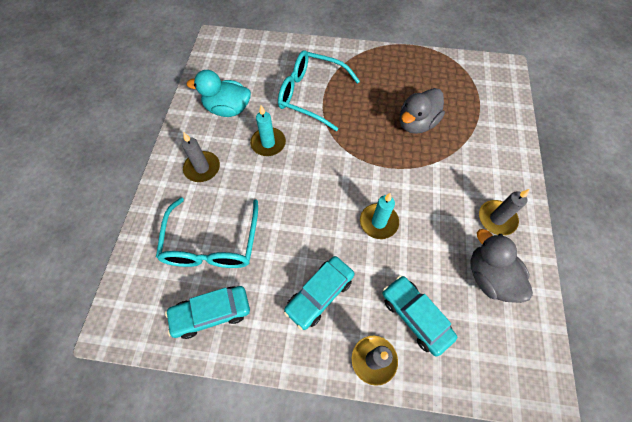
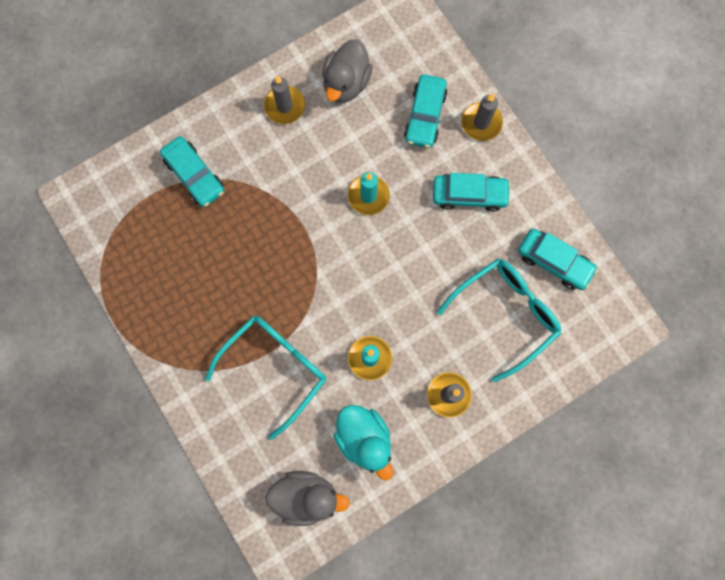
camera: 130 degrees left, 15 degrees up
turquoise glasses [278,50,360,131] -> turquoise glasses turned 120 degrees counterclockwise [205,315,326,440]
grey duck [400,88,445,134] -> grey duck moved to [266,471,350,526]
none -> turquoise car [160,136,224,207]

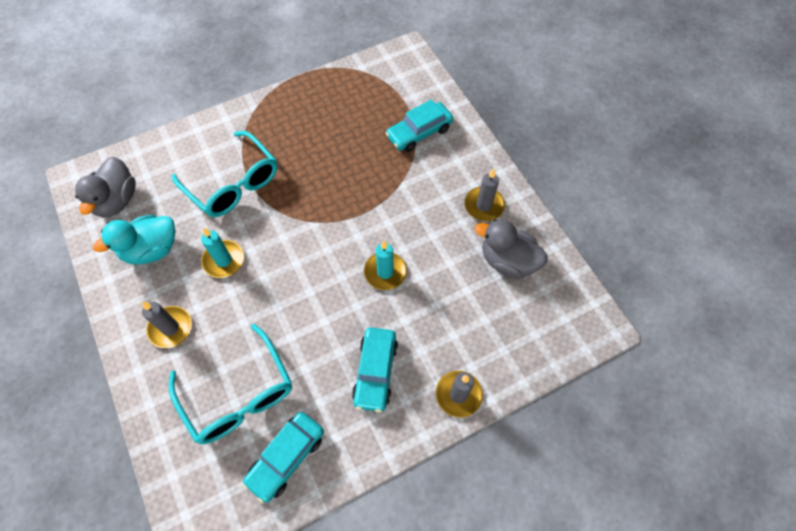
camera: 95 degrees right, 15 degrees down
turquoise car [404,74,447,148] -> none

